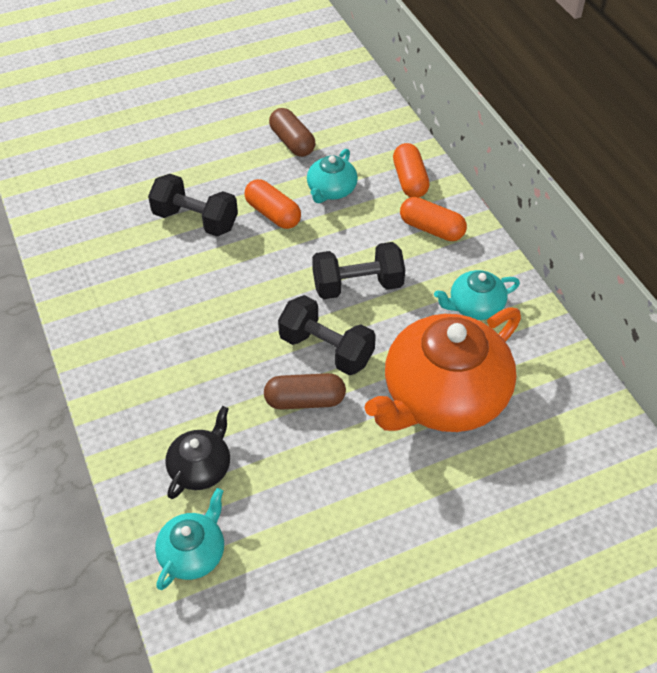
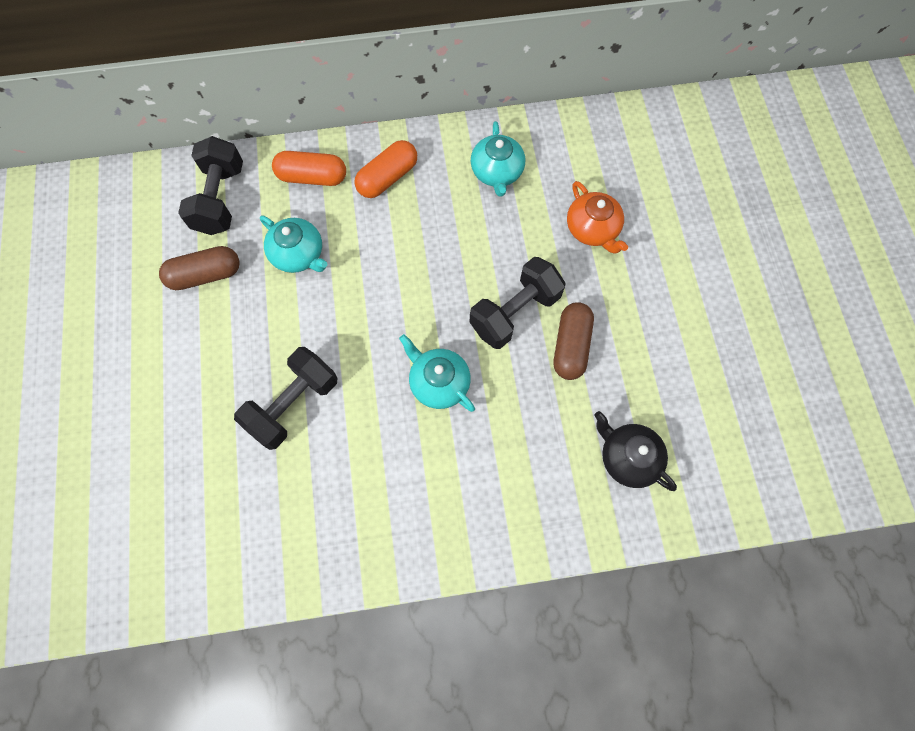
camera: 75 degrees left, 20 degrees up
turquoise teapot [155,488,224,590] -> turquoise teapot moved to [399,334,475,412]
orange capsule [244,179,301,229] -> none
black dumbbell [312,242,405,299] -> black dumbbell moved to [178,136,243,235]
orange teapot [365,307,521,432] -> orange teapot [567,181,628,254], size x0.47

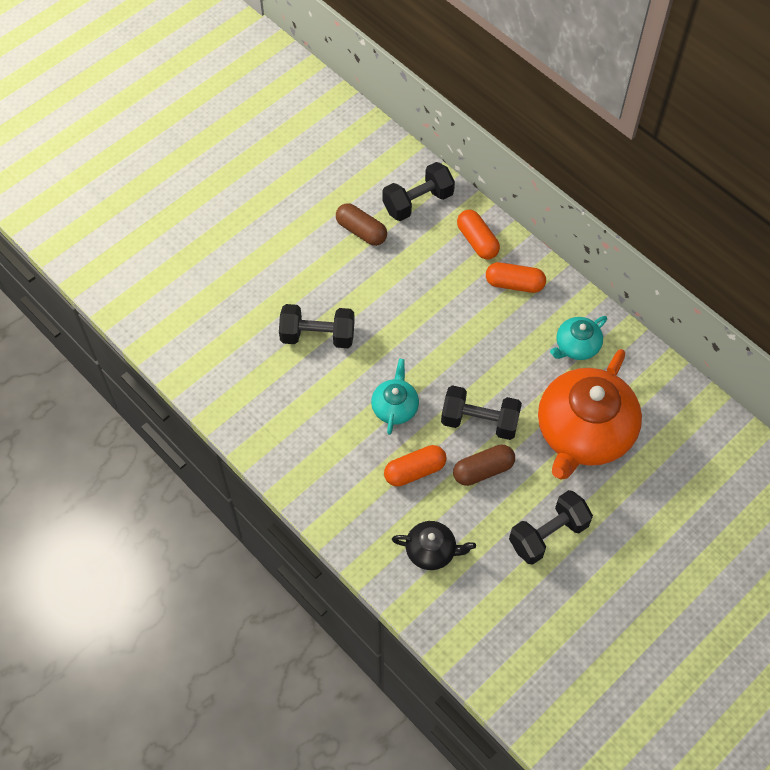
camera: 55 degrees right, 10 degrees down
turquoise teapot [260,215,327,273] -> none
orange teapot [567,181,628,254] -> orange teapot [538,349,642,479], size x2.11
black teapot [594,411,677,491] -> black teapot turned 90 degrees clockwise [392,521,476,570]
none -> orange capsule [384,445,446,487]
none -> black dumbbell [509,490,593,565]

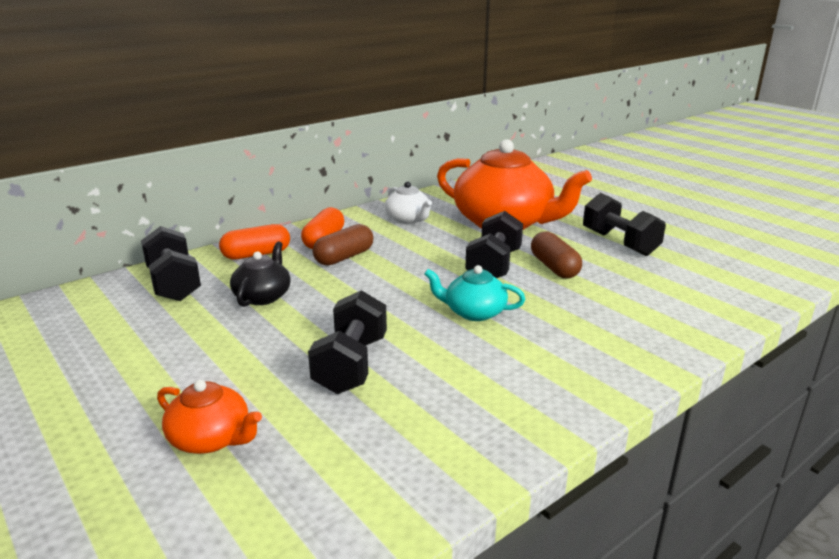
camera: 85 degrees left, 35 degrees down
brown capsule [336,203,387,246] -> brown capsule moved to [313,224,373,266]
orange capsule [384,445,446,487] -> none
black teapot [392,521,476,570] -> black teapot moved to [230,241,291,307]
turquoise teapot [550,316,607,360] -> white teapot [385,182,432,224]
none -> orange teapot [157,380,262,454]

